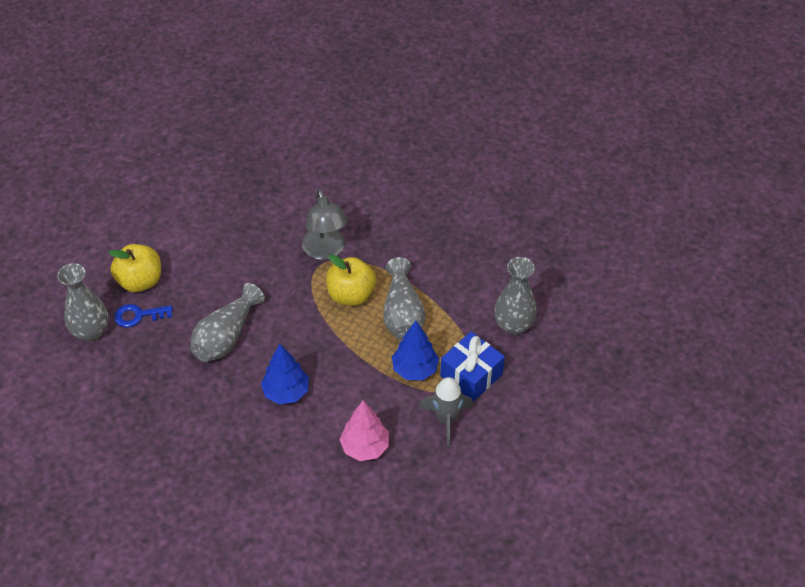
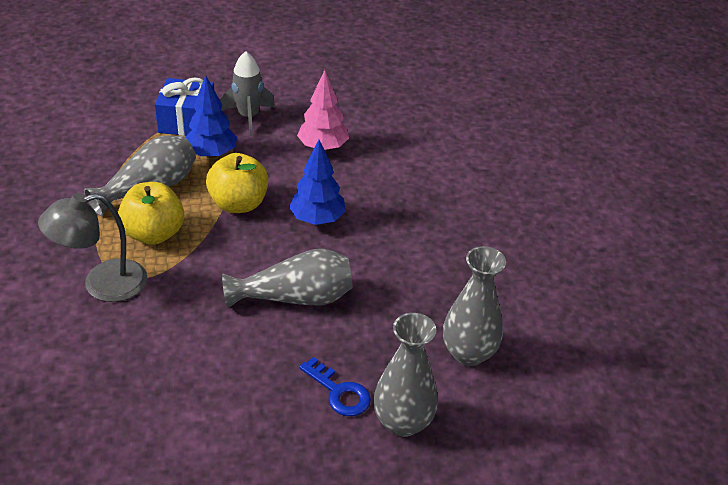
camera: 130 degrees left, 10 degrees down
yellow apple [108,244,161,292] -> yellow apple moved to [206,153,268,213]
grey lamp [302,189,348,260] -> grey lamp turned 150 degrees counterclockwise [38,193,147,302]
grey vase [494,257,537,335] -> grey vase moved to [443,246,506,366]

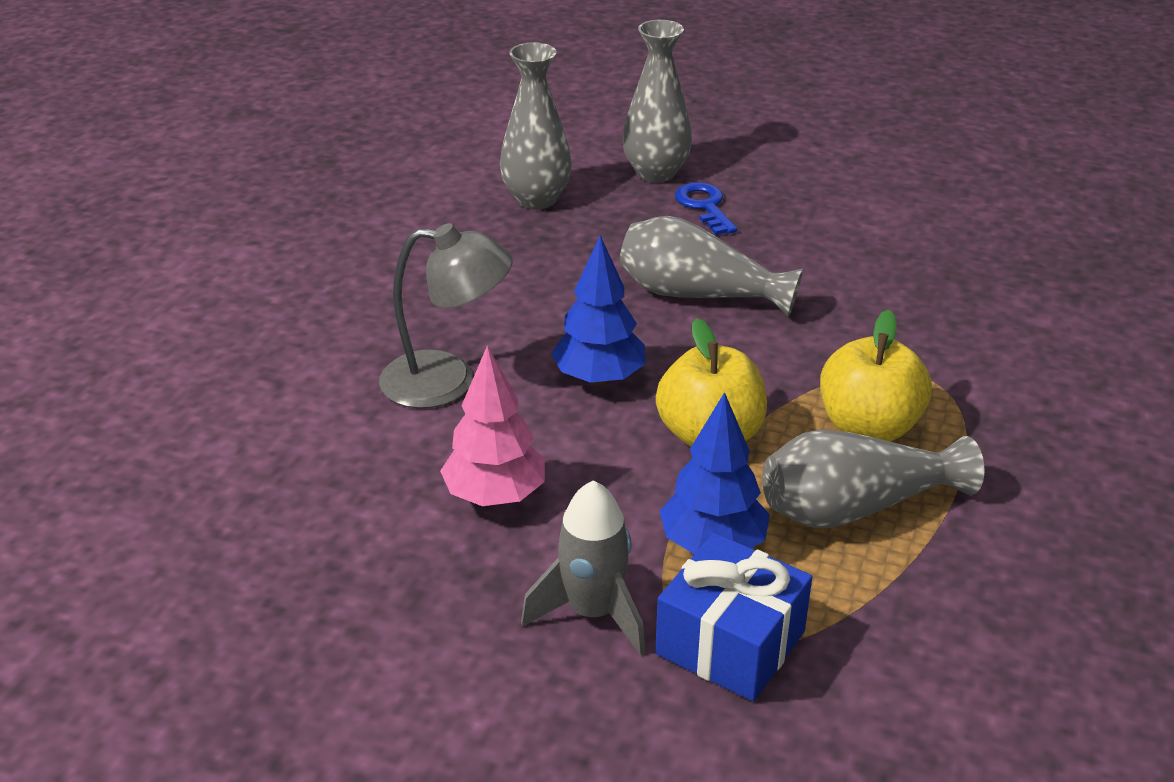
camera: 150 degrees left, 5 degrees down
grey lamp [38,193,147,302] -> grey lamp moved to [379,223,513,408]

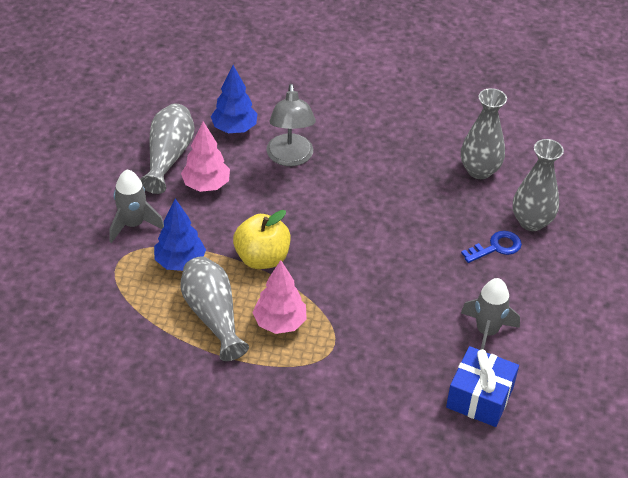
camera: 80 degrees right, 10 degrees up
blue tree [551,235,645,385] -> blue tree moved to [211,65,258,133]
grey vase [620,216,803,317] -> grey vase moved to [140,104,195,194]
blue gift [655,533,812,702] -> blue gift moved to [446,346,519,427]
yellow apple [820,309,932,441] -> pink tree [252,260,307,334]
none -> grey rocket [461,278,520,349]

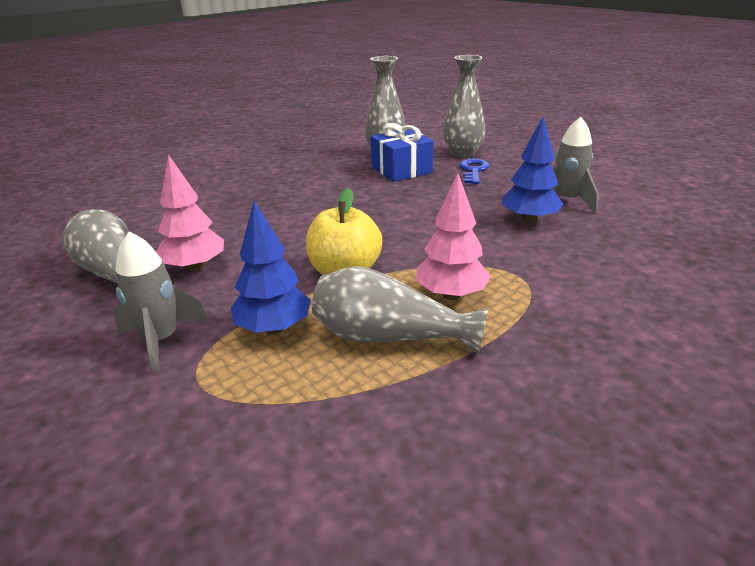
camera: 50 degrees left, 15 degrees down
blue tree [211,65,258,133] -> blue tree moved to [502,116,563,223]
grey lamp [266,84,316,166] -> none
blue gift [446,346,519,427] -> blue gift moved to [371,123,434,182]

